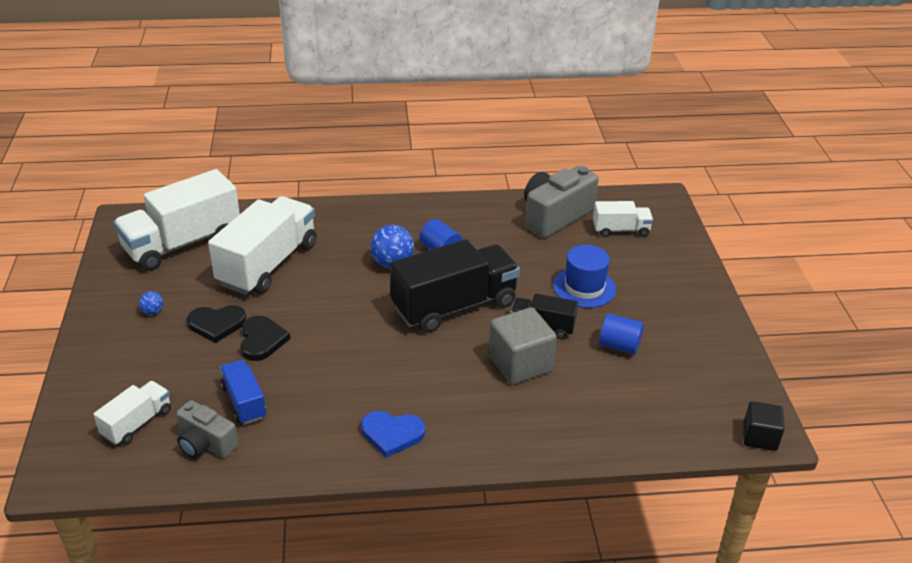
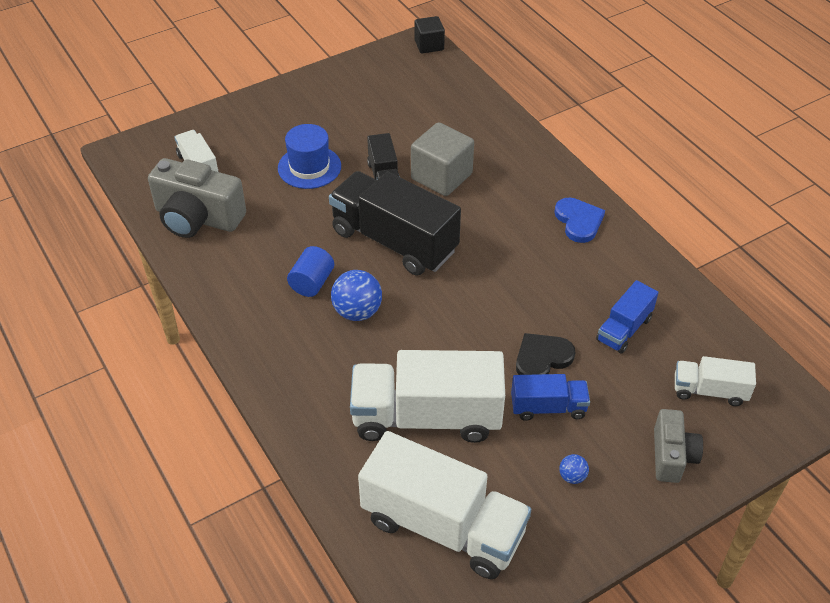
camera: 115 degrees left, 10 degrees up
grey camera [176,400,238,458] -> grey camera moved to [654,409,703,483]
black heart [187,305,247,343] -> blue truck [511,374,590,421]
blue cylinder [599,313,644,354] -> none

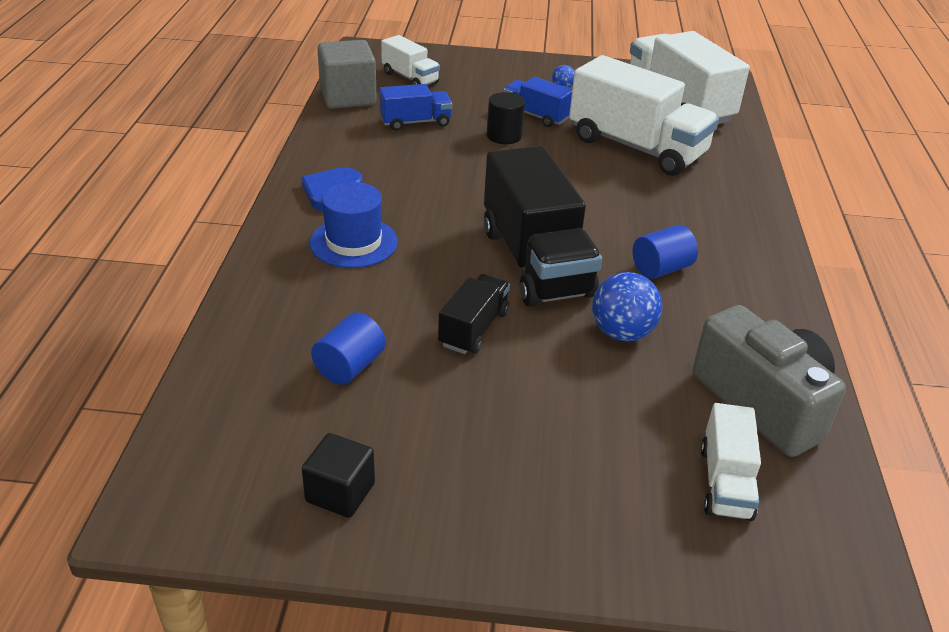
camera: 145 degrees left, 10 degrees down
blue hat [278,124,341,189] -> blue hat moved to [310,182,398,268]
blue ball [331,270,382,321] -> blue ball moved to [592,272,662,341]
grey cube [411,122,474,196] -> grey cube moved to [317,40,377,109]
black cube [414,16,445,53] -> black cube moved to [302,433,375,518]
black heart [516,333,575,375] -> black cylinder [487,92,525,144]
grey camera [654,409,703,483] -> none
none -> blue cylinder [311,312,386,385]

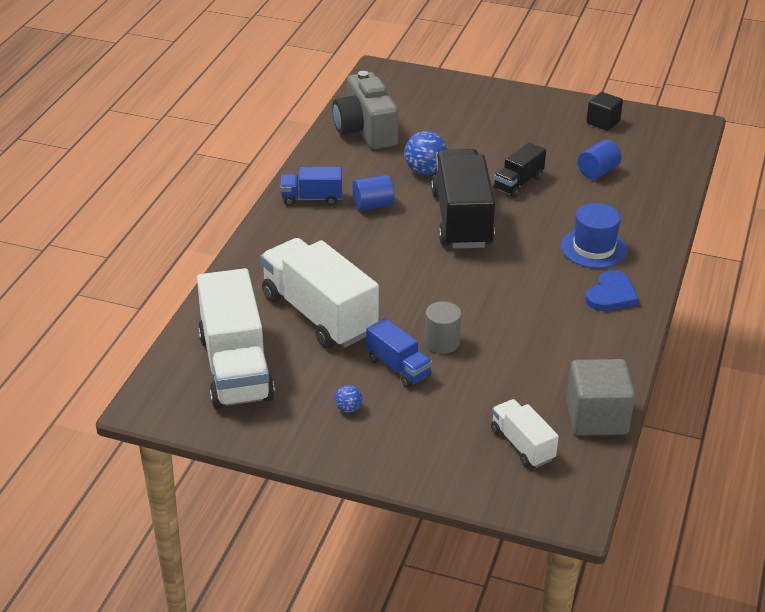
camera: 165 degrees left, 0 degrees up
blue truck [379,84,452,131] -> blue truck moved to [281,167,342,206]
black cylinder [487,92,525,144] -> grey cylinder [425,301,462,354]
white truck [701,403,761,521] -> none

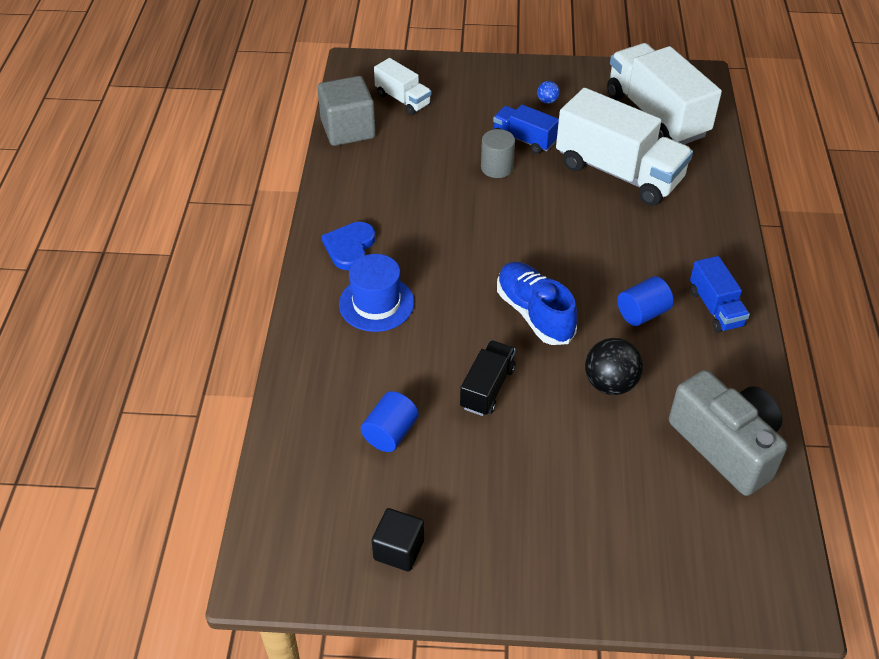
camera: 165 degrees right, 10 degrees up
blue truck [281,167,342,206] -> blue truck turned 90 degrees clockwise [690,256,750,333]
blue ball [404,131,447,175] -> black ball [585,338,643,395]
black truck [431,149,495,249] -> blue shoe [497,262,578,345]

